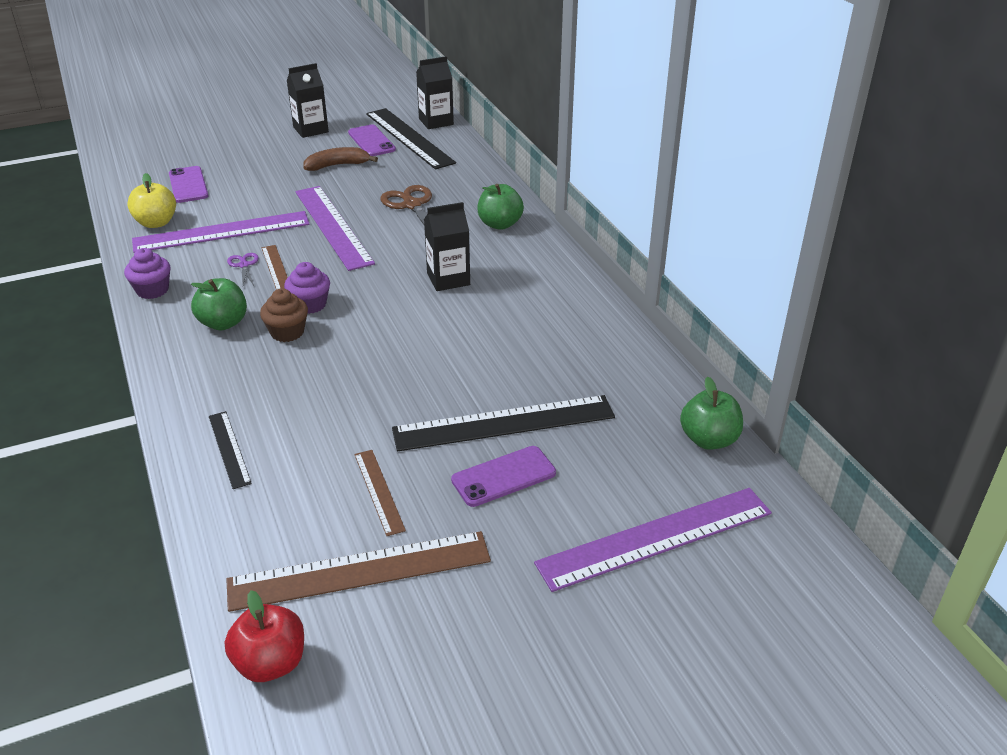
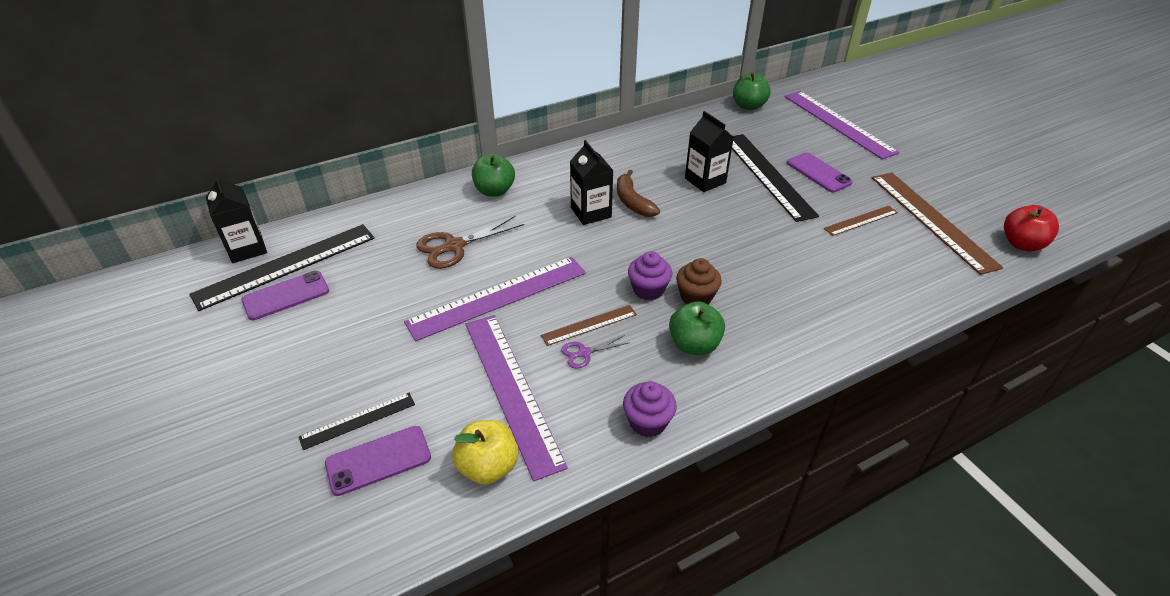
camera: 95 degrees left, 5 degrees up
black ruler [209,411,252,489] -> black ruler moved to [299,393,415,450]
black carton [287,63,329,138] -> black carton moved to [685,111,734,192]
brown banana [303,147,378,171] -> brown banana moved to [617,170,660,217]

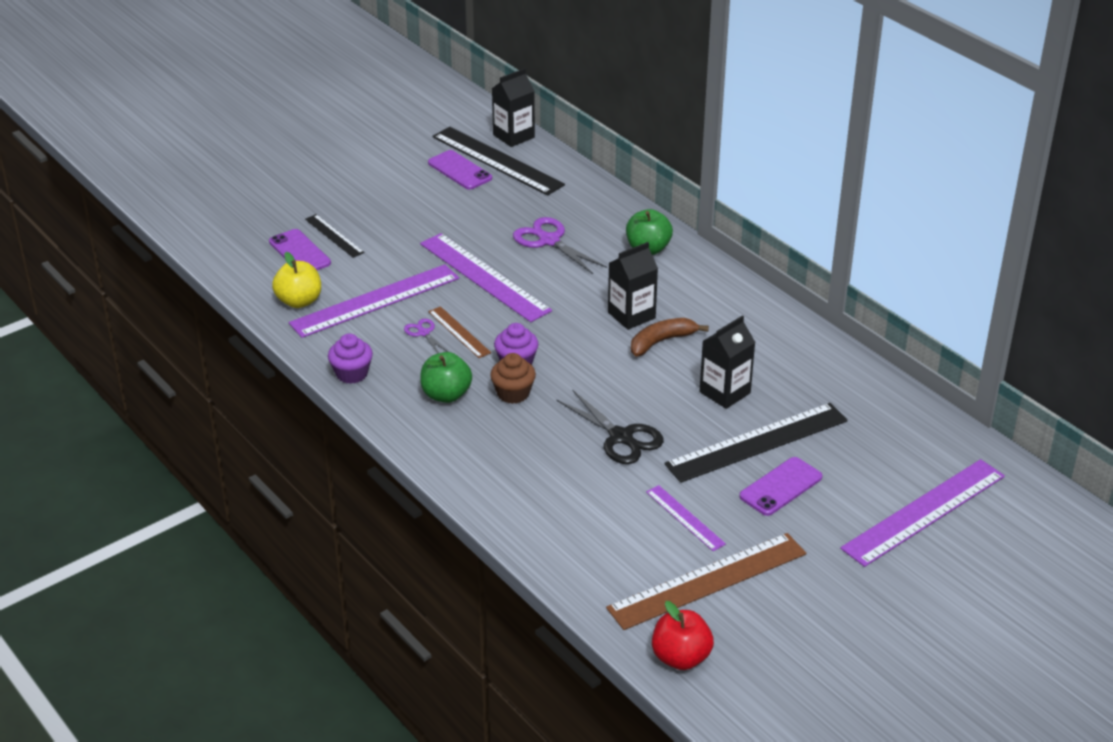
camera: 80 degrees right, 5 degrees down
brown scissors [416,216,524,269] -> purple scissors [513,217,607,274]
green apple [733,72,771,110] -> none
brown ruler [824,206,898,236] -> purple ruler [646,485,726,551]
none -> black scissors [556,389,664,464]

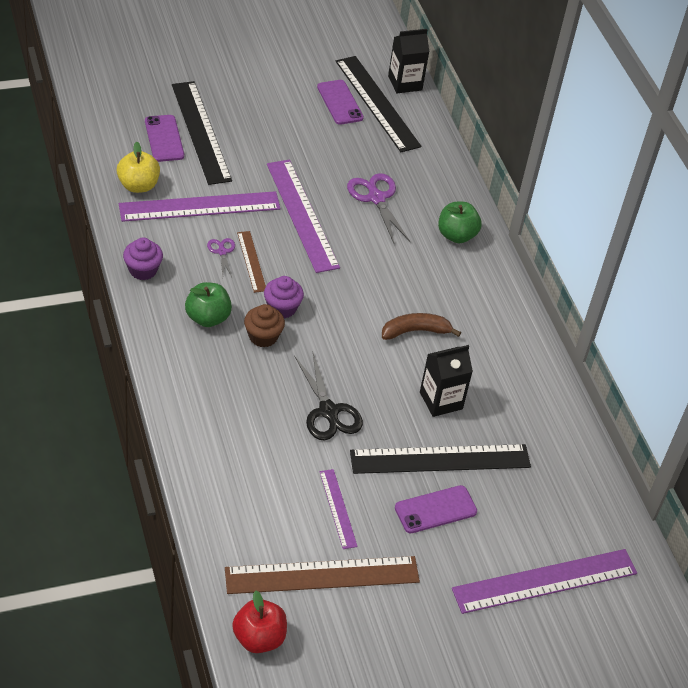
camera: 15 degrees right, 10 degrees up
black ruler [305,214,365,258] -> black ruler [172,81,232,185], size x1.96
black carton [608,242,658,330] -> none

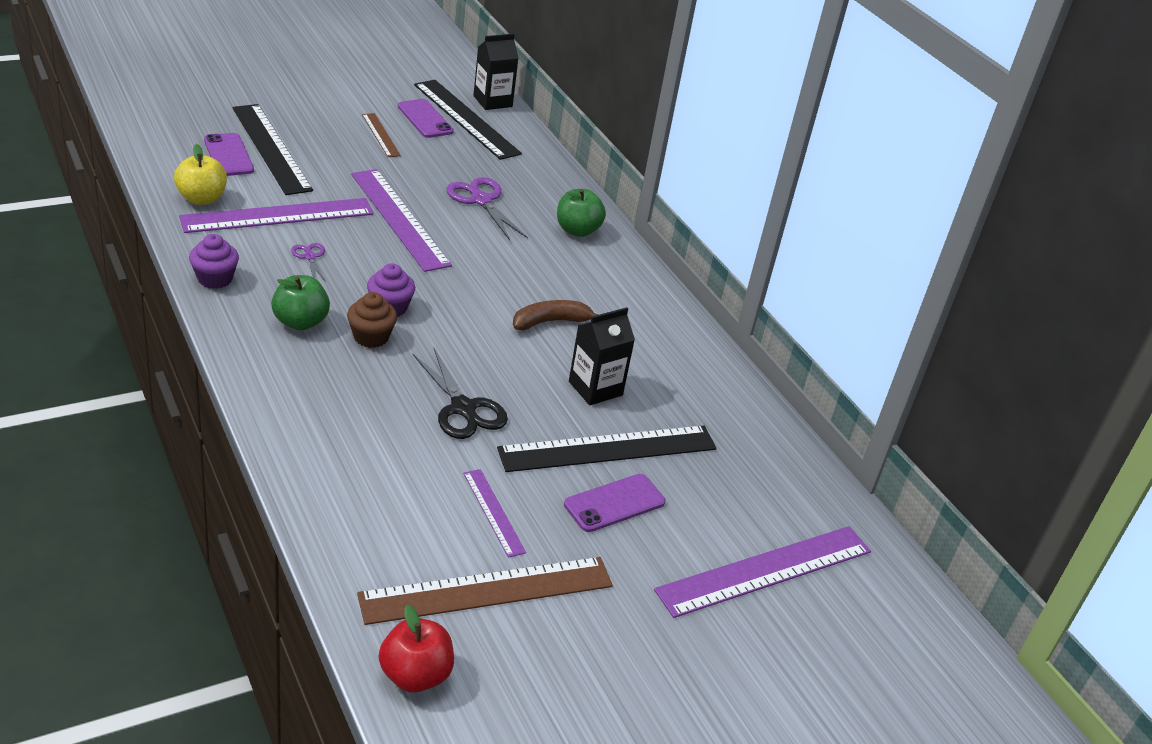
camera: 10 degrees left, 10 degrees down
brown ruler [237,231,266,293] -> brown ruler moved to [362,113,401,157]

